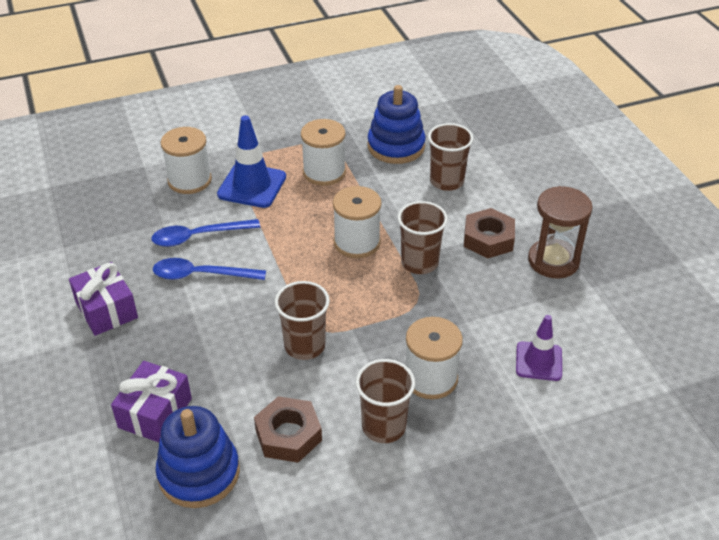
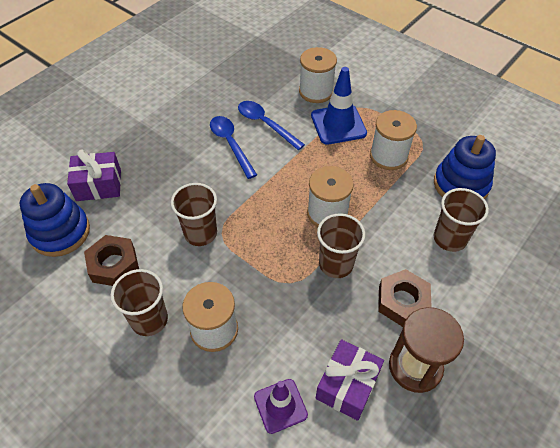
camera: 60 degrees right, 10 degrees up
purple gift [69,262,138,336] -> purple gift moved to [316,339,384,421]

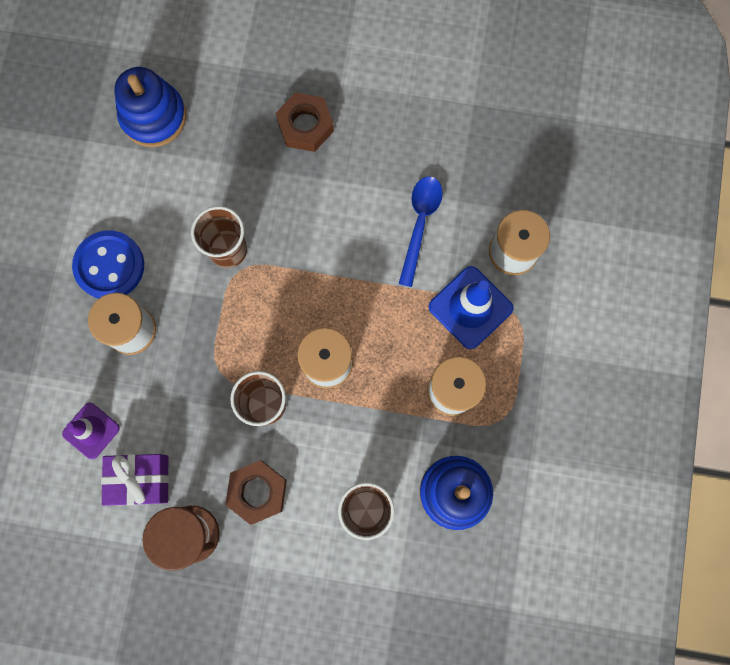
camera: 60 degrees right, 25 degrees up
purple gift [67,150,121,201] -> none
brown nut [84,235,139,286] -> brown nut moved to [276,92,334,152]
brown cup [111,269,168,336] -> blue button [72,230,144,299]
blue spoon [210,116,257,179] -> none

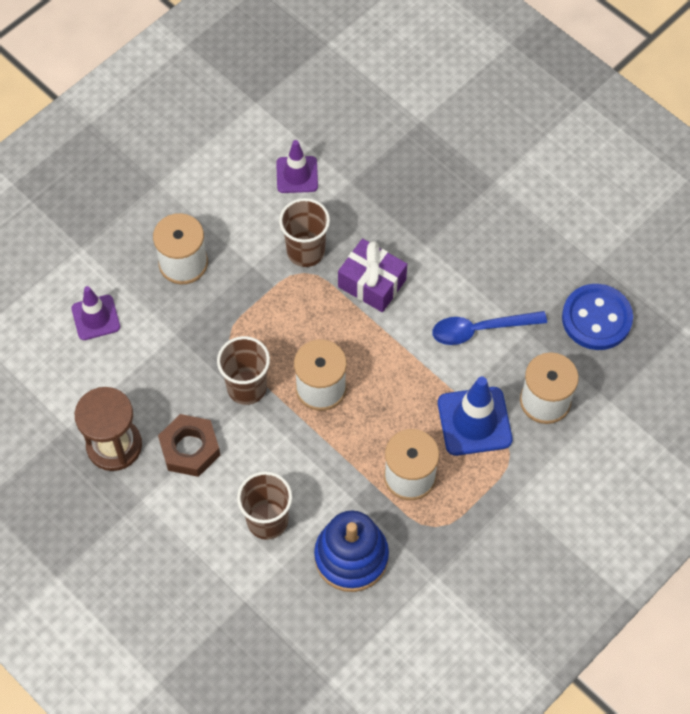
camera: 35 degrees right, 15 degrees down
blue button [72,230,144,299] -> blue button moved to [562,284,633,350]
purple gift [101,454,169,506] -> purple gift moved to [338,238,407,312]
blue stacking toy [114,67,187,147] -> none
brown nut [276,92,334,152] -> none
blue spoon [399,176,443,287] -> blue spoon turned 150 degrees counterclockwise [432,311,547,345]
none -> purple traffic cone [276,140,318,193]

